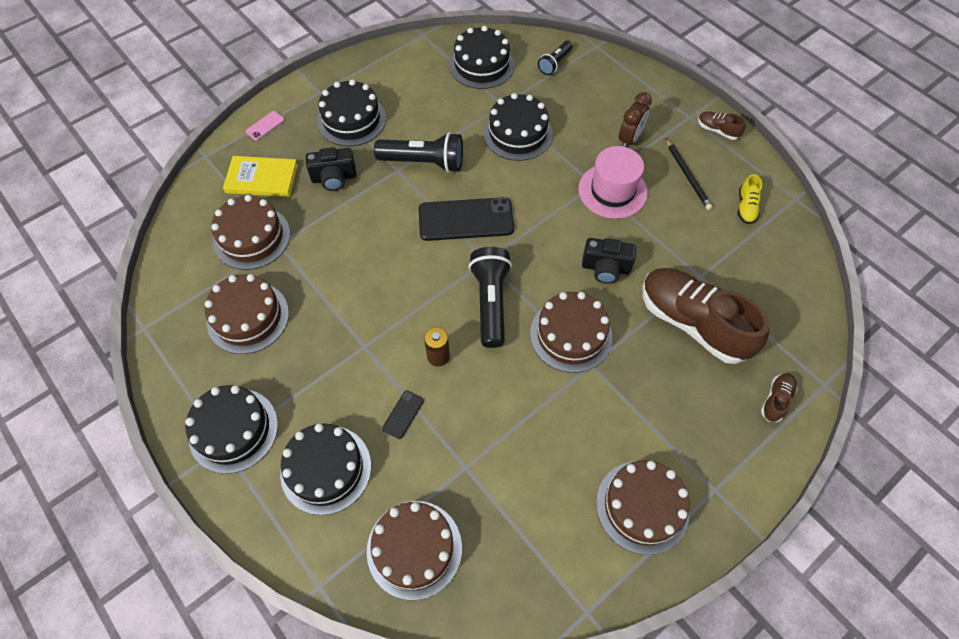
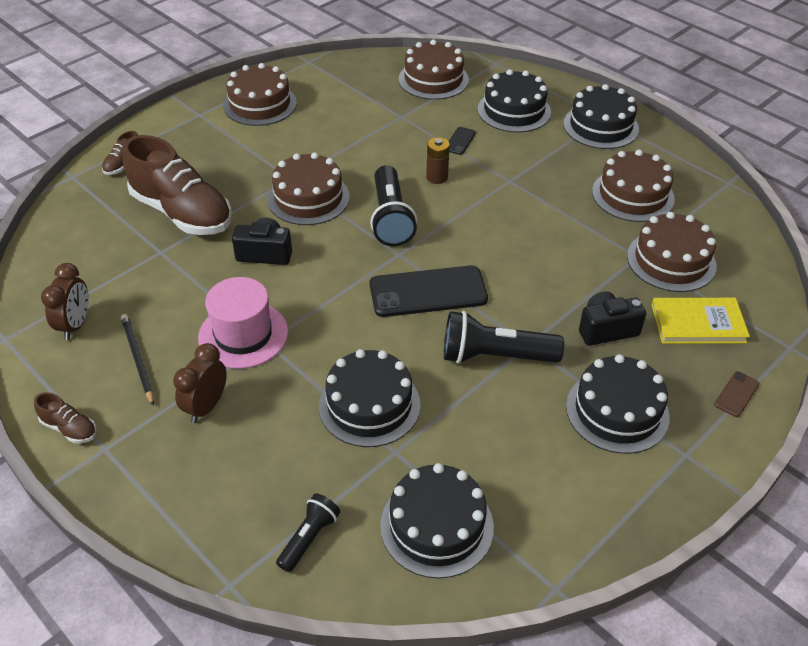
camera: 175 degrees right, 15 degrees down
pink phone [246,111,285,141] -> brown phone [714,371,760,417]
yellow shoe [737,174,762,224] -> brown clock [41,263,89,340]

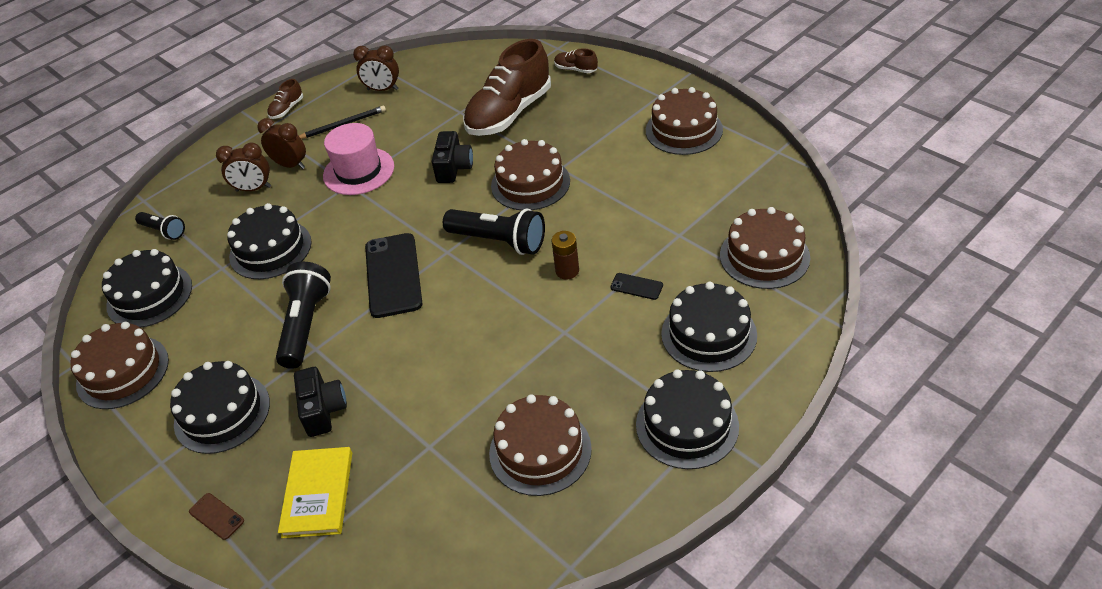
camera: 95 degrees right, 0 degrees up
black flashlight [370,165,417,246] -> black flashlight turned 150 degrees counterclockwise [443,208,545,255]
brown cake [627,212,716,292] -> brown cake moved to [70,322,169,409]
none -> brown clock [216,142,271,192]

